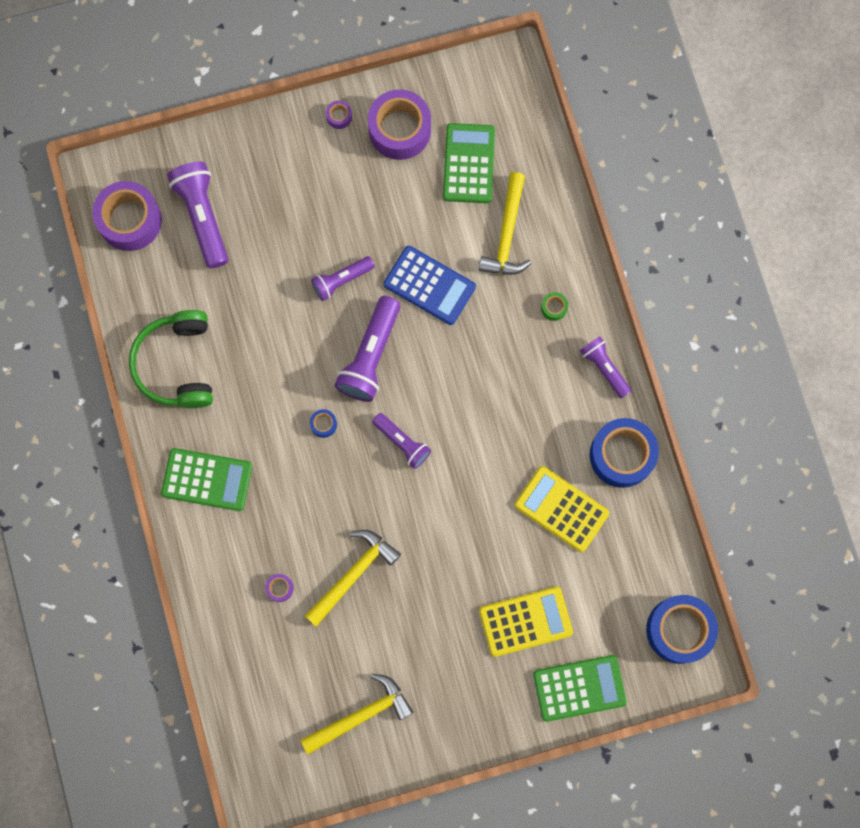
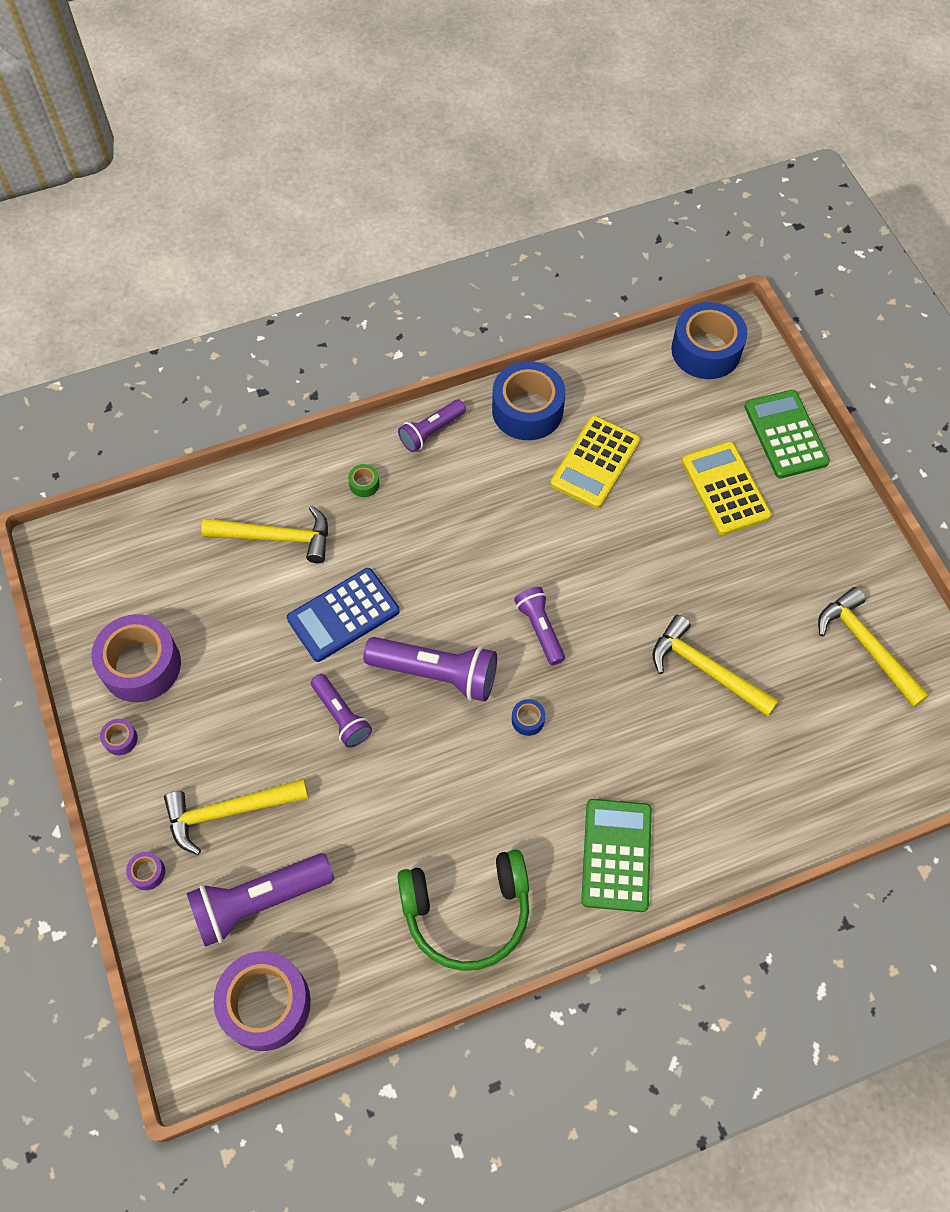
camera: 95 degrees left, 15 degrees down
purple tape [265,574,294,602] -> purple tape moved to [126,852,165,890]
purple flashlight [372,413,431,469] -> purple flashlight turned 60 degrees counterclockwise [514,587,565,665]
blue calculator [384,246,476,325] -> blue calculator turned 150 degrees counterclockwise [287,568,400,662]
green calculator [443,123,495,203] -> none
none -> yellow hammer [164,779,309,855]

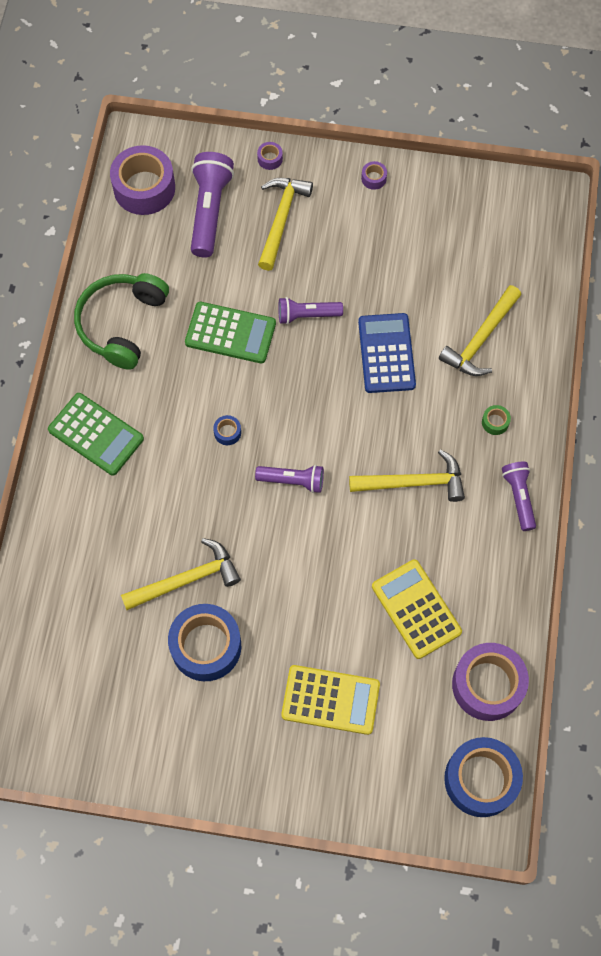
camera: 120 degrees right, 5 degrees up
purple tape [91,614,181,702] -> purple tape moved to [452,643,529,721]
purple flashlight [363,637,497,702] -> none
blue tape [492,361,565,440] -> blue tape moved to [168,604,241,681]
green calculator [744,390,830,478] -> green calculator moved to [185,302,276,364]
yellow hammer [818,587,929,707] -> yellow hammer moved to [349,449,465,502]

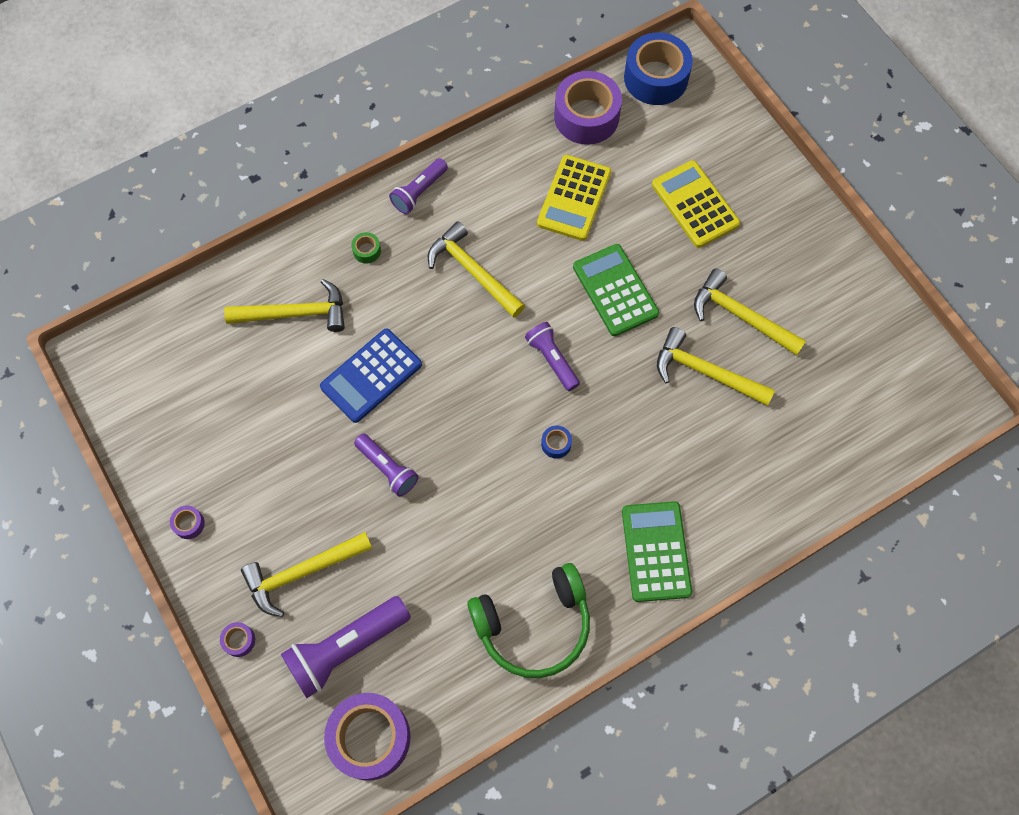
camera: 130 degrees left, 0 degrees up
blue tape [168,604,241,681] -> yellow hammer [694,268,806,356]
green calculator [185,302,276,364] -> green calculator moved to [573,244,659,336]

